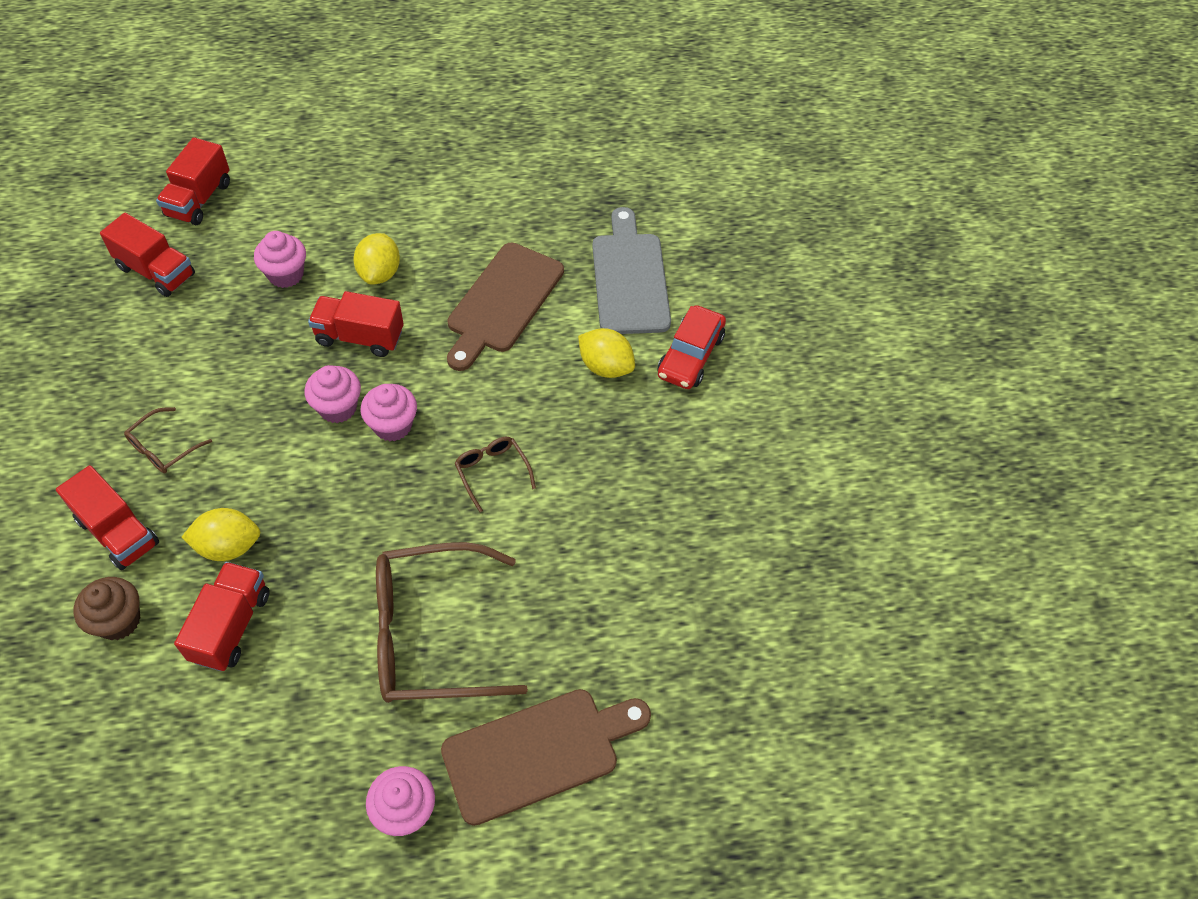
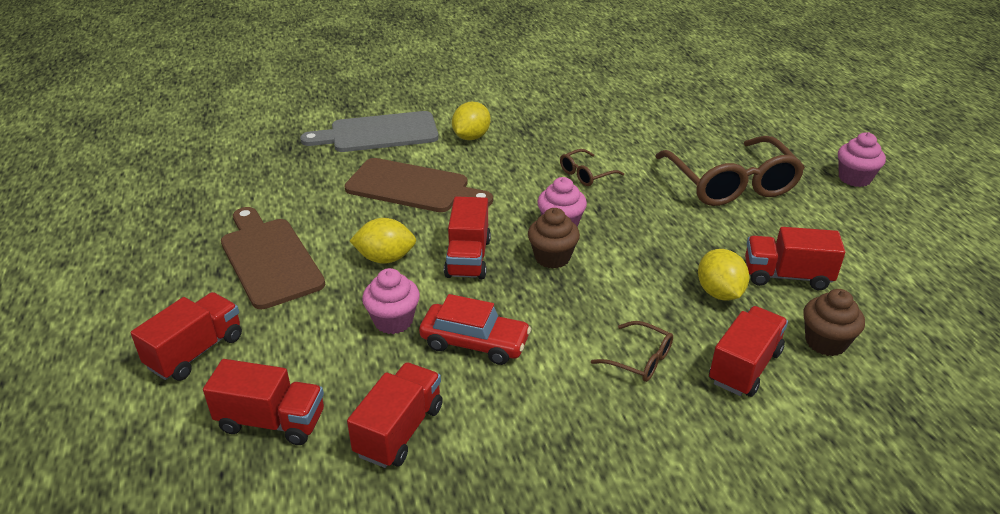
camera: 95 degrees left, 20 degrees down
pink cupcake [304,365,361,423] -> brown cupcake [528,208,580,269]
brown cutting board [441,689,651,826] -> brown cutting board moved to [221,207,325,309]
red car [658,305,726,389] -> red car moved to [419,294,531,365]
none -> red truck [131,292,242,381]

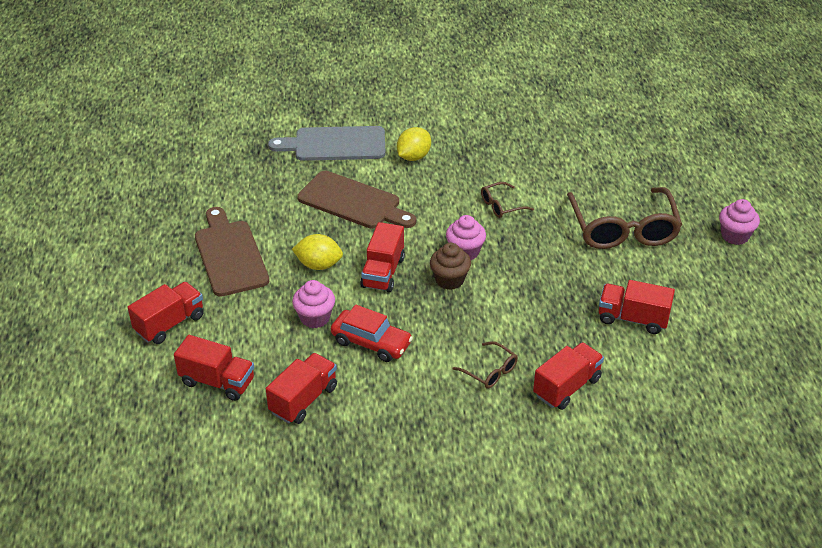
camera: 10 degrees right, 5 degrees up
yellow lemon [698,249,749,301] -> none
brown cupcake [803,289,865,356] -> none

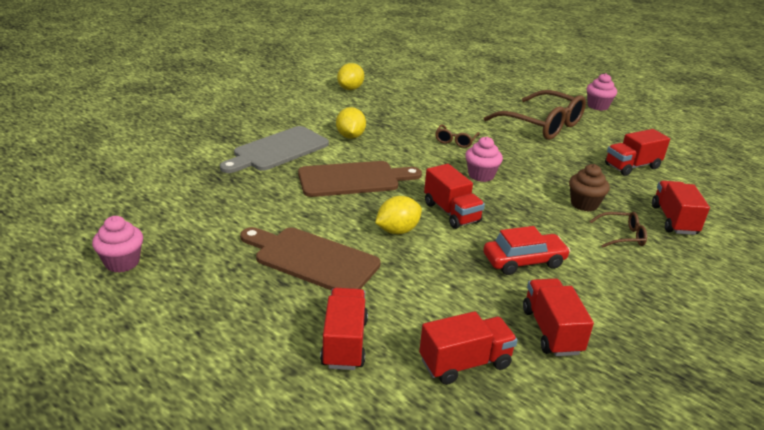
camera: 45 degrees left, 10 degrees down
pink cupcake [292,280,335,328] -> pink cupcake moved to [92,216,143,273]
brown cupcake [430,243,471,290] -> brown cupcake moved to [569,164,610,211]
none -> yellow lemon [337,63,364,90]

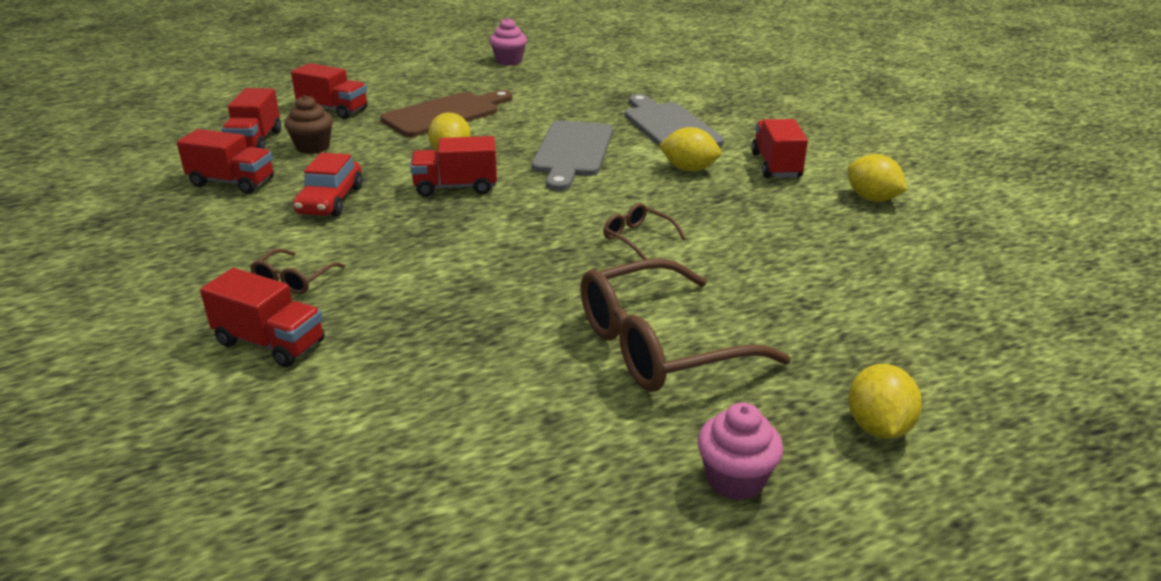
camera: 115 degrees right, 0 degrees up
brown cutting board [298,161,422,197] -> grey cutting board [532,121,613,191]
pink cupcake [465,137,503,182] -> none
brown cupcake [569,164,610,211] -> brown cupcake moved to [284,95,333,154]
red truck [605,129,670,176] -> red truck moved to [751,119,808,178]
none -> yellow lemon [848,364,922,439]

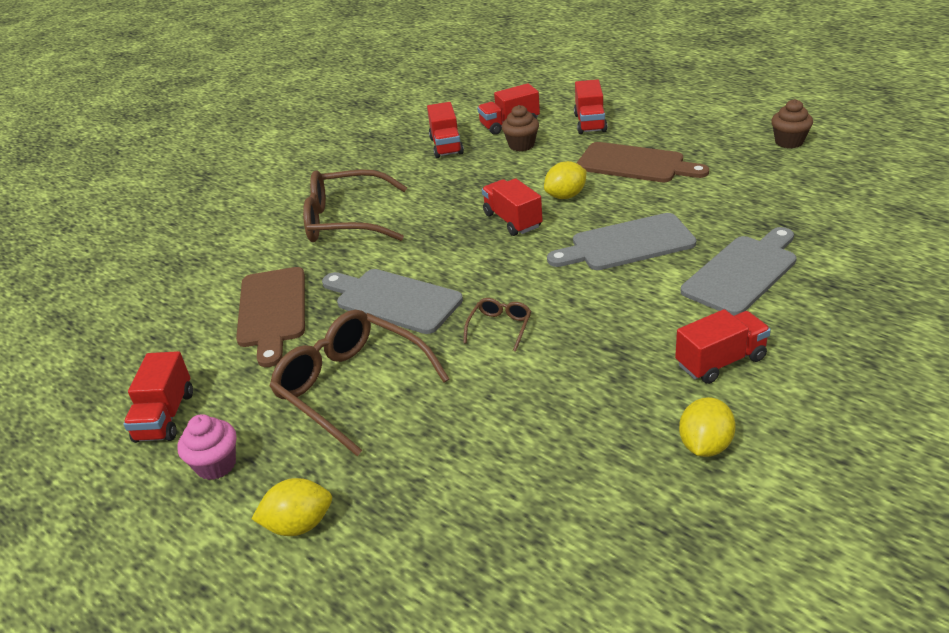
camera: 70 degrees right, 5 degrees up
red truck [200,268,325,367] -> red truck moved to [123,351,193,443]
brown glasses [250,249,345,294] -> brown glasses [303,169,407,242], size x2.20
red car [293,153,363,216] -> none
pink cupcake [489,18,527,66] -> brown cupcake [771,99,813,149]
yellow lemon [659,127,721,171] -> none
none -> brown cutting board [236,267,305,367]
none -> grey cutting board [322,269,463,334]

